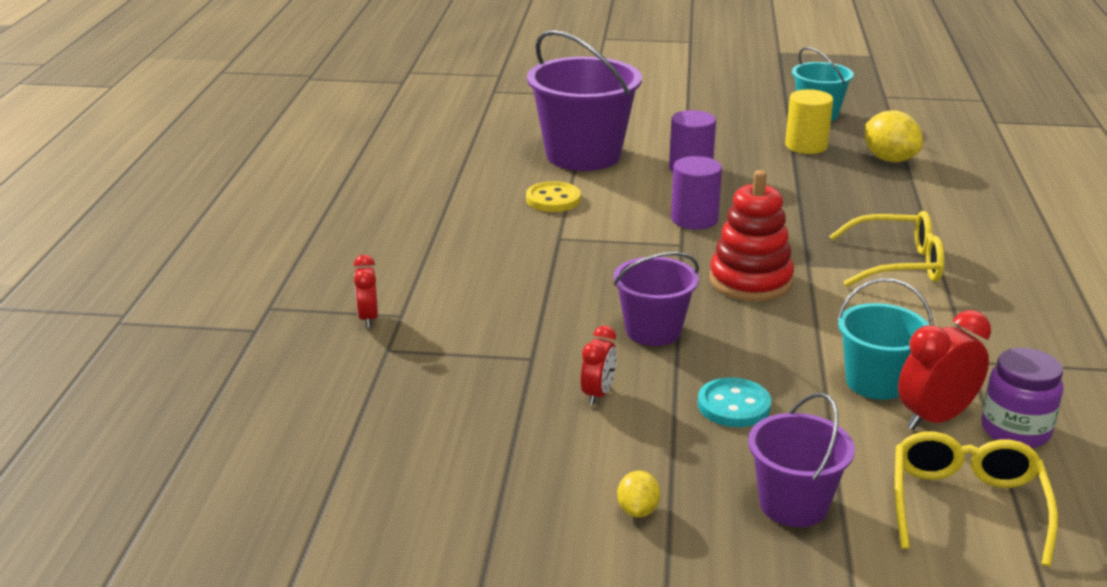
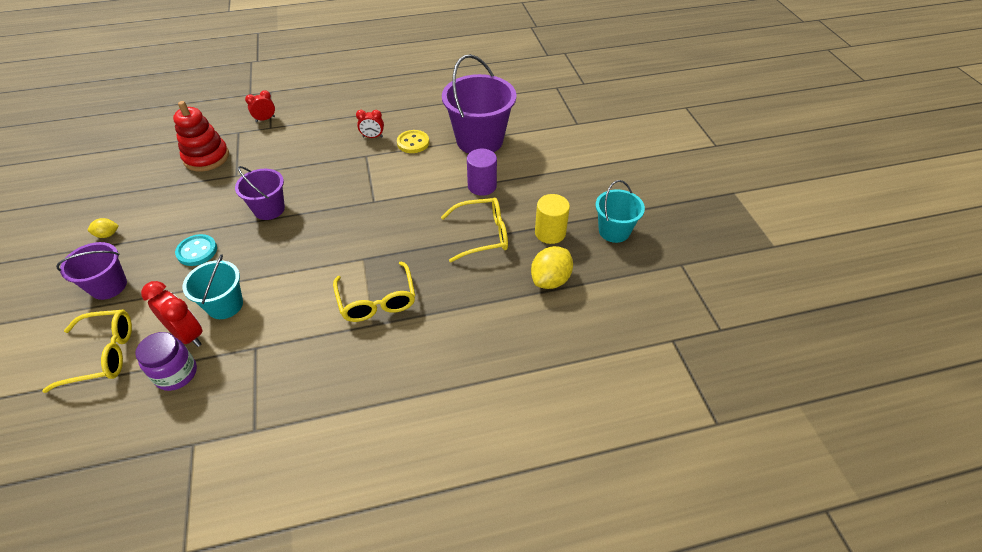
camera: 70 degrees right, 20 degrees up
red clock [581,326,617,406] -> red clock moved to [356,110,384,138]
purple cylinder [671,156,722,230] -> none
red stacking toy [710,170,794,301] -> red stacking toy moved to [173,101,229,172]
none -> yellow glasses [441,198,508,262]

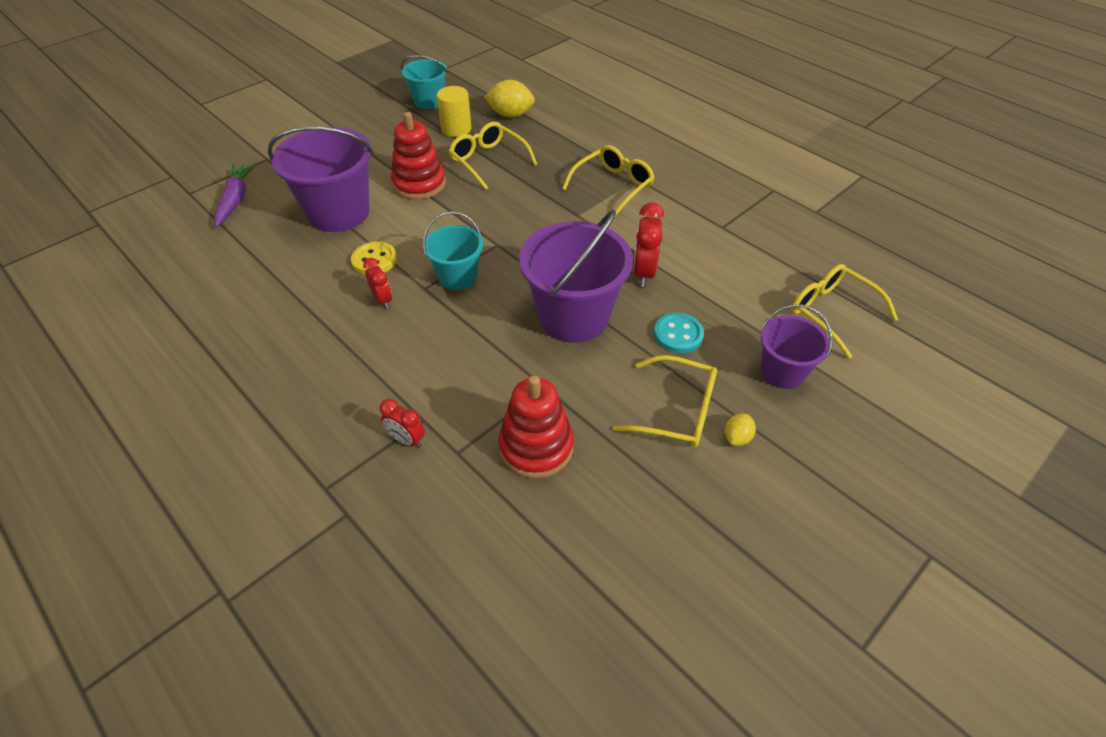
camera: 120 degrees left, 0 degrees up
yellow lemon [88,218,119,238] -> yellow lemon turned 75 degrees clockwise [725,414,756,446]
purple jar [135,332,197,391] -> none
red clock [141,281,203,347] -> red clock moved to [633,202,664,287]
turquoise bucket [182,254,243,319] -> turquoise bucket moved to [423,212,483,290]
purple bucket [235,166,285,220] -> purple bucket [519,210,633,343], size x1.74
purple cylinder [467,149,497,196] -> red stacking toy [391,112,446,200]
none -> purple carrot [214,164,256,227]
none -> yellow glasses [613,355,717,447]

